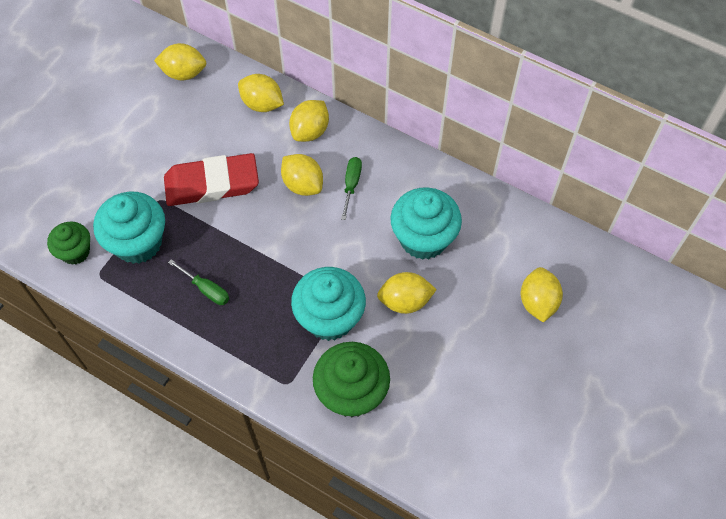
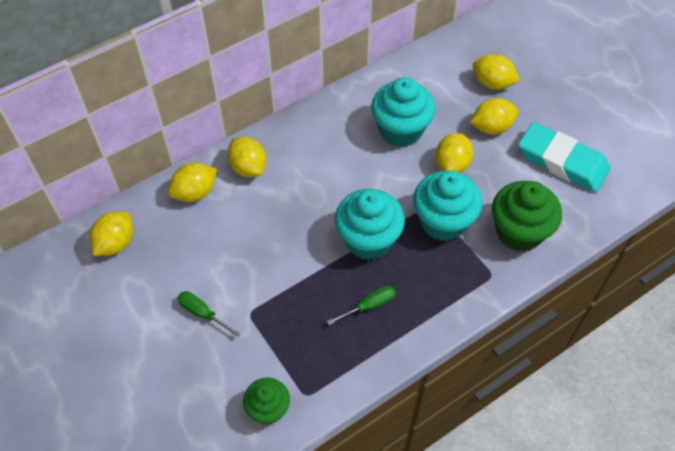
camera: 65 degrees left, 5 degrees down
turquoise cupcake [93,192,165,264] -> turquoise cupcake moved to [335,189,405,260]
red eraser [164,153,259,206] -> none
yellow lemon [281,154,323,196] -> yellow lemon moved to [470,98,518,134]
green screwdriver [341,157,362,220] -> green screwdriver moved to [178,291,241,337]
none -> turquoise eraser [518,122,610,192]

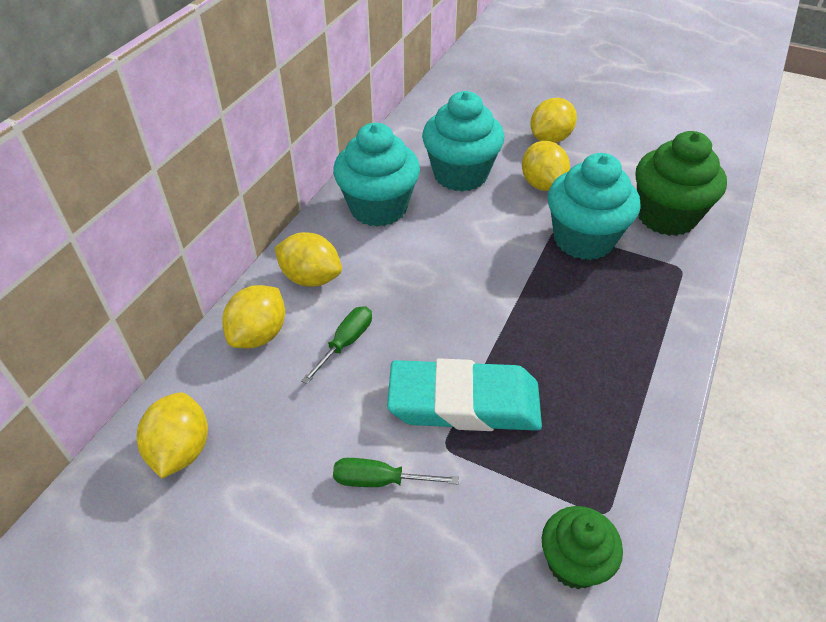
camera: 30 degrees left, 10 degrees down
green screwdriver [327,286,396,325] -> green screwdriver moved to [301,306,372,384]
turquoise cupcake [335,189,405,260] -> turquoise cupcake moved to [333,123,420,227]
yellow lemon [472,54,520,90] -> none
turquoise eraser [518,122,610,192] -> turquoise eraser moved to [387,358,542,431]

